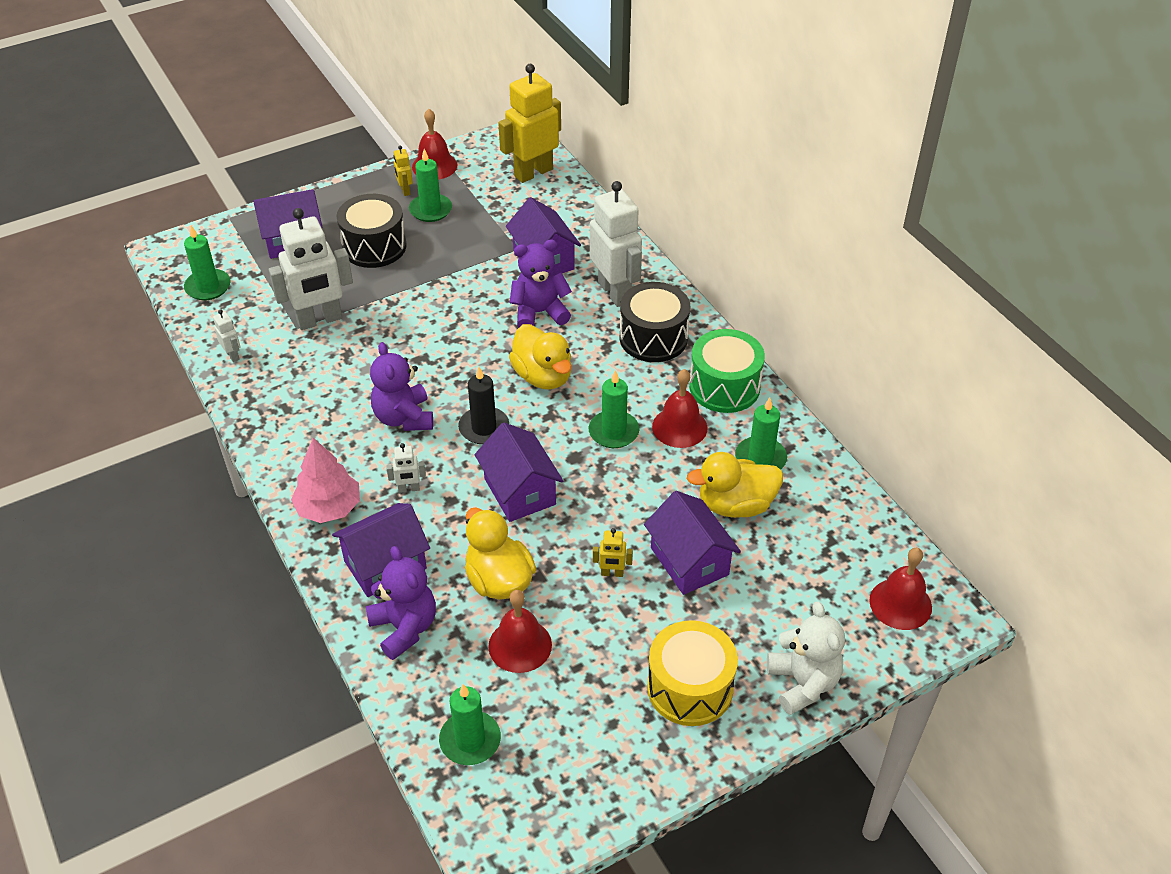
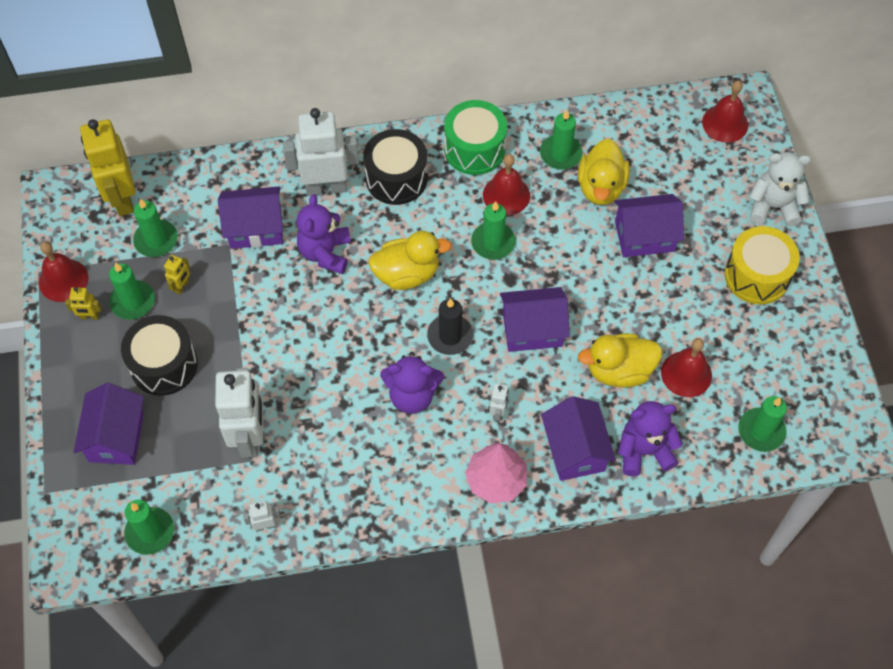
camera: 70 degrees left, 15 degrees up
yellow robot [593,528,633,577] -> yellow robot moved to [164,255,190,294]
none -> green candle [133,198,178,257]

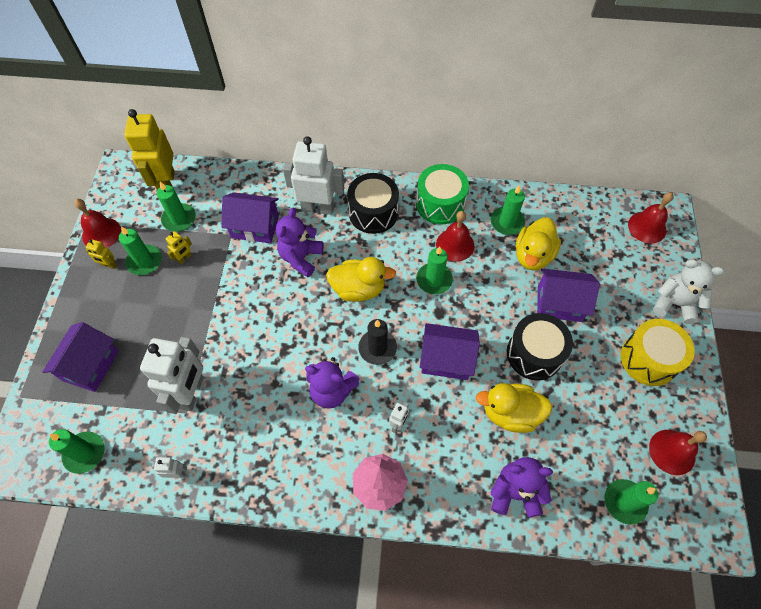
camera: 15 degrees right, 0 degrees up
black drum [121,315,198,396] -> black drum moved to [507,313,573,380]
purple house [541,396,616,481] -> none
red bell [661,338,712,397] -> red bell moved to [649,430,707,475]

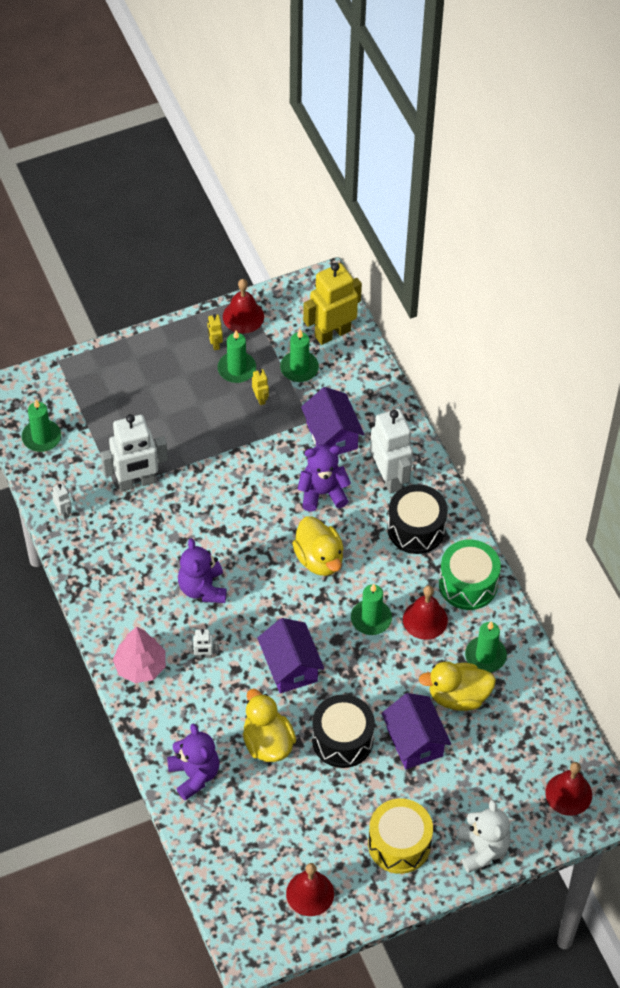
camera: 60 degrees right, 5 degrees down
purple house [42,322,119,392] -> none
yellow robot [166,231,192,264] -> yellow robot turned 120 degrees counterclockwise [252,369,269,405]
black candle [358,319,397,365] -> none
green candle [605,479,658,525] -> none

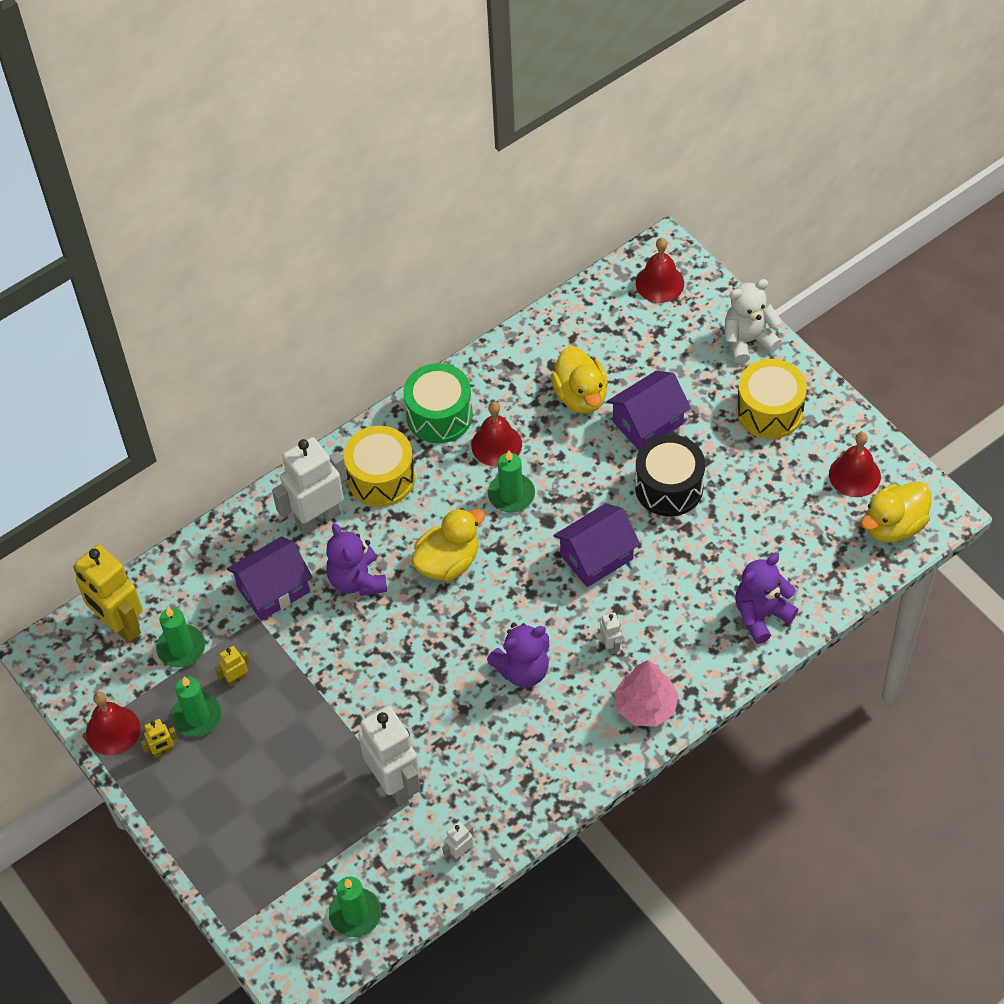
camera: 100 degrees left, 0 degrees up
yellow duck [243,689,296,762] -> yellow duck moved to [861,481,931,543]
black drum [387,484,448,554] -> yellow drum [343,426,415,507]
green candle [465,622,507,672] -> none

